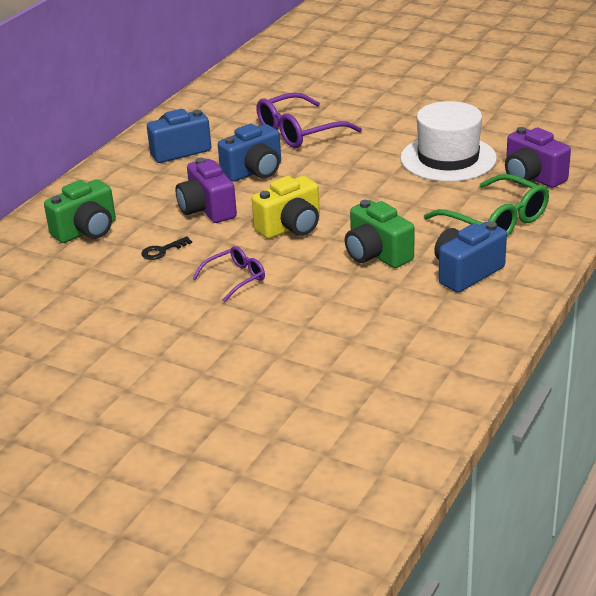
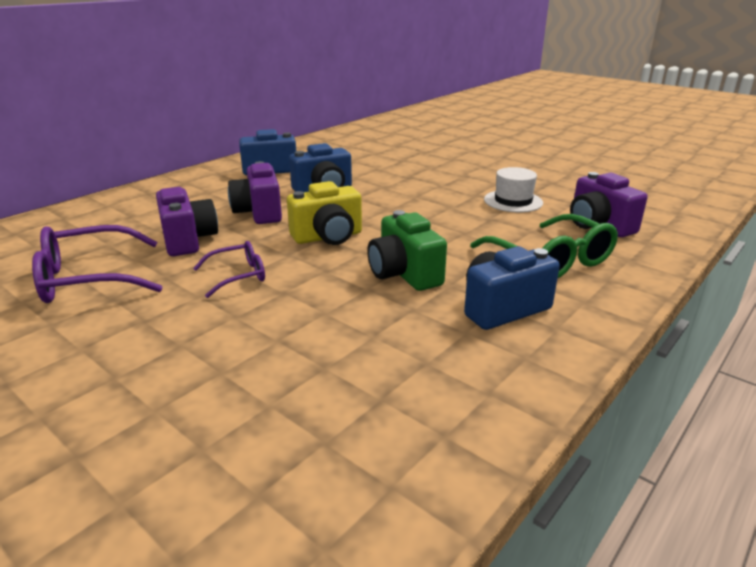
camera: 10 degrees right, 5 degrees down
green camera [44,179,116,243] -> none
black key [141,236,192,260] -> purple camera [156,187,218,256]
purple glasses [256,92,362,148] -> purple glasses moved to [32,225,163,303]
white hat [400,101,497,182] -> white hat [484,167,543,212], size x0.61

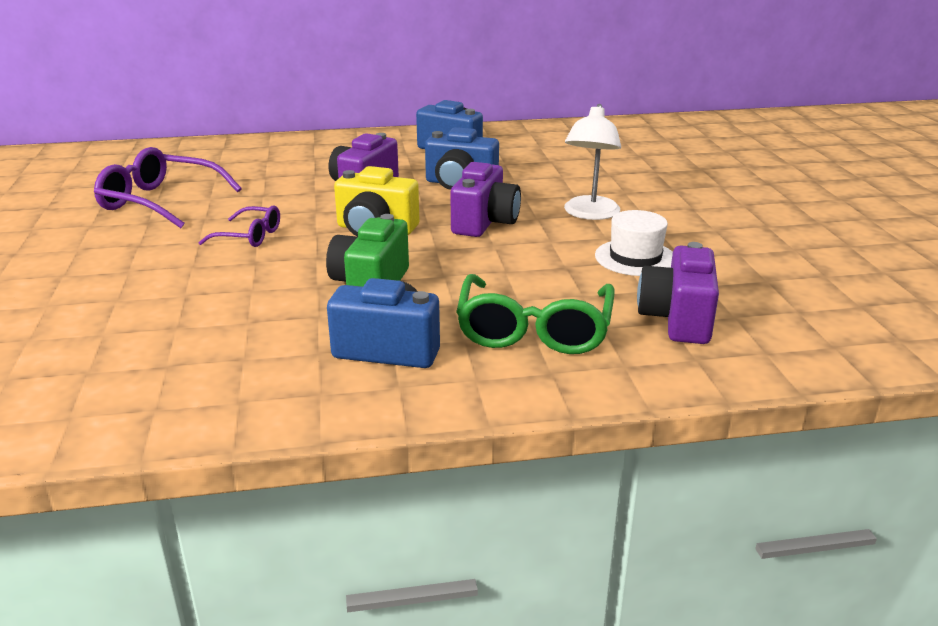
camera: 40 degrees right, 0 degrees up
purple camera [156,187,218,256] -> purple camera moved to [450,162,521,237]
none -> white lamp [564,104,621,220]

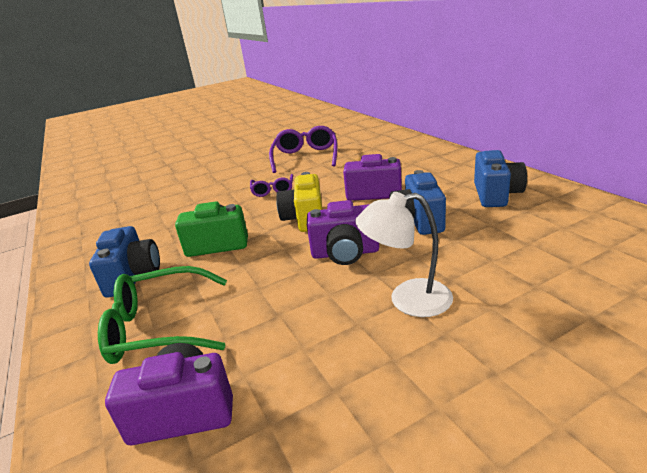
camera: 75 degrees right, 0 degrees up
white hat [595,210,673,276] -> none

